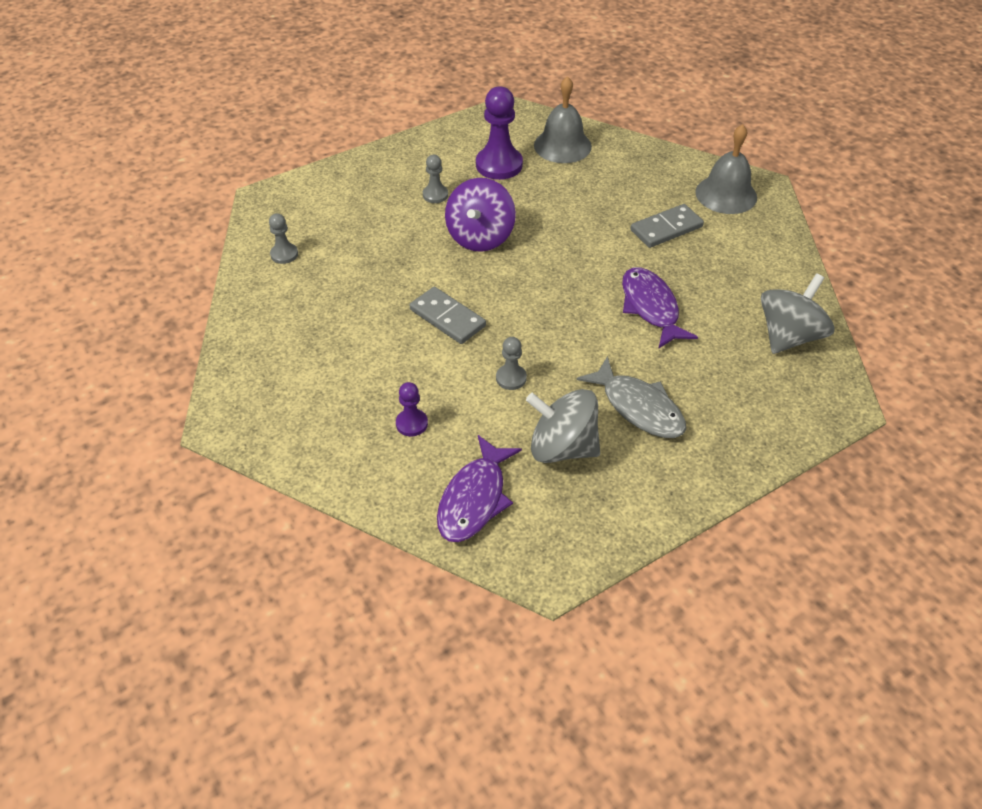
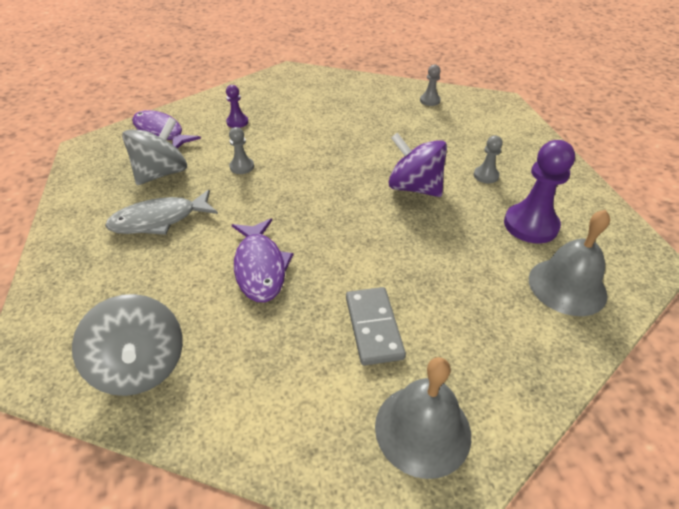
camera: 110 degrees right, 5 degrees down
grey domino [410,287,486,344] -> none
purple fish [622,267,698,349] -> purple fish turned 75 degrees clockwise [232,218,294,303]

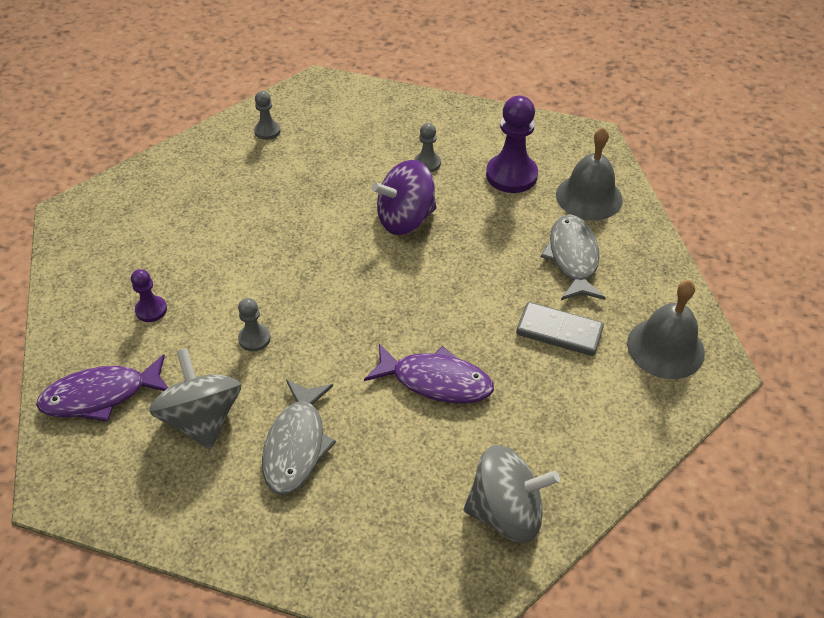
camera: 60 degrees left, 5 degrees up
none -> grey fish [541,214,606,300]

